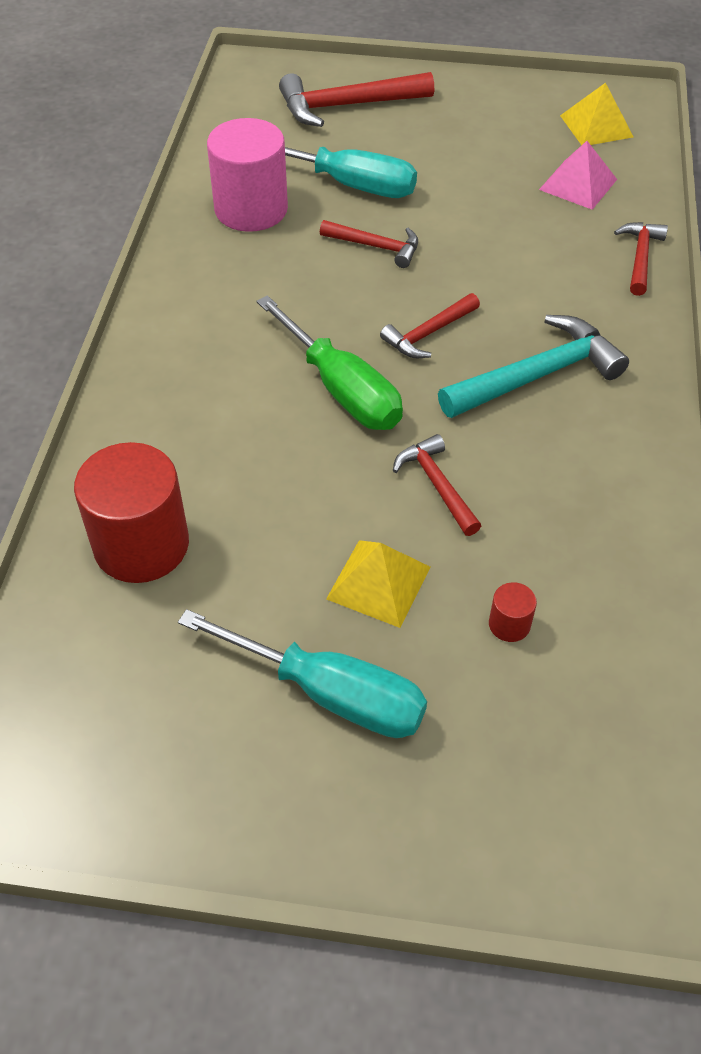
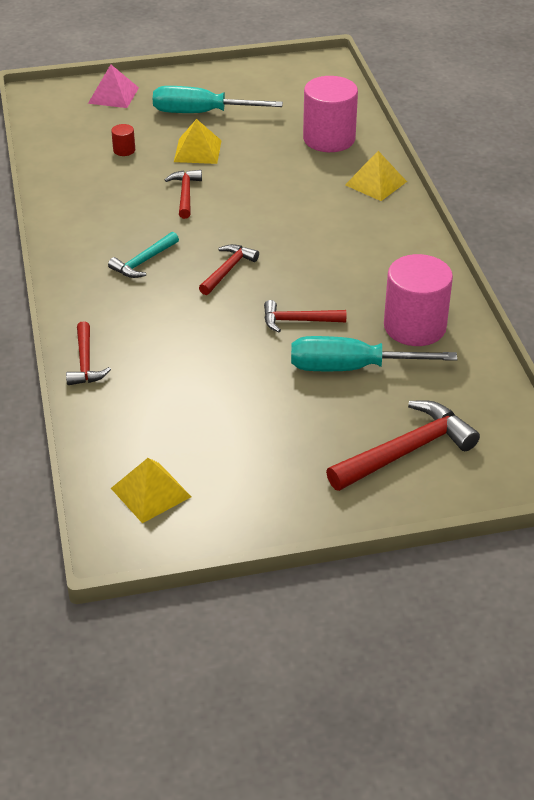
camera: 160 degrees right, 10 degrees down
red cylinder [74,442,189,583] -> pink cylinder [303,76,358,152]
green screwdriver [256,295,403,430] -> none
red hammer [393,434,481,536] -> red hammer turned 135 degrees counterclockwise [165,170,202,219]
turquoise hammer [438,315,629,418] -> turquoise hammer [108,232,179,278], size x0.59
pink pyramid [539,141,617,210] -> pink pyramid moved to [88,65,139,108]
none -> yellow pyramid [345,151,407,201]

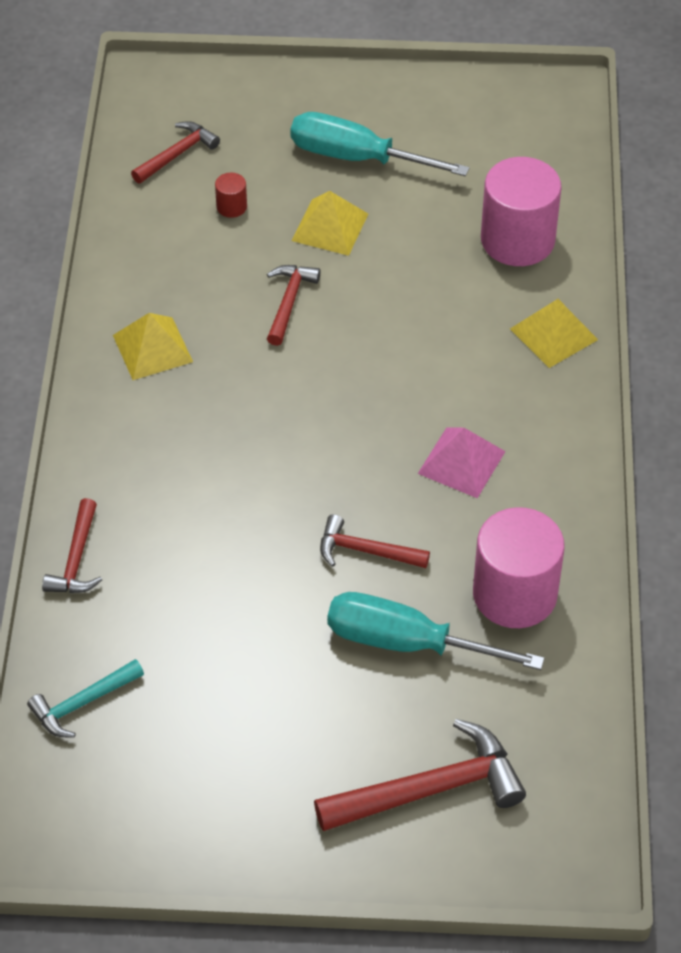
camera: 15 degrees right, 10 degrees up
pink pyramid [88,65,139,108] -> pink pyramid moved to [418,428,506,498]
turquoise hammer [108,232,179,278] -> turquoise hammer moved to [27,659,144,738]
yellow pyramid [111,458,191,523] -> yellow pyramid moved to [113,313,193,380]
red hammer [199,244,259,295] -> red hammer moved to [131,121,220,184]

